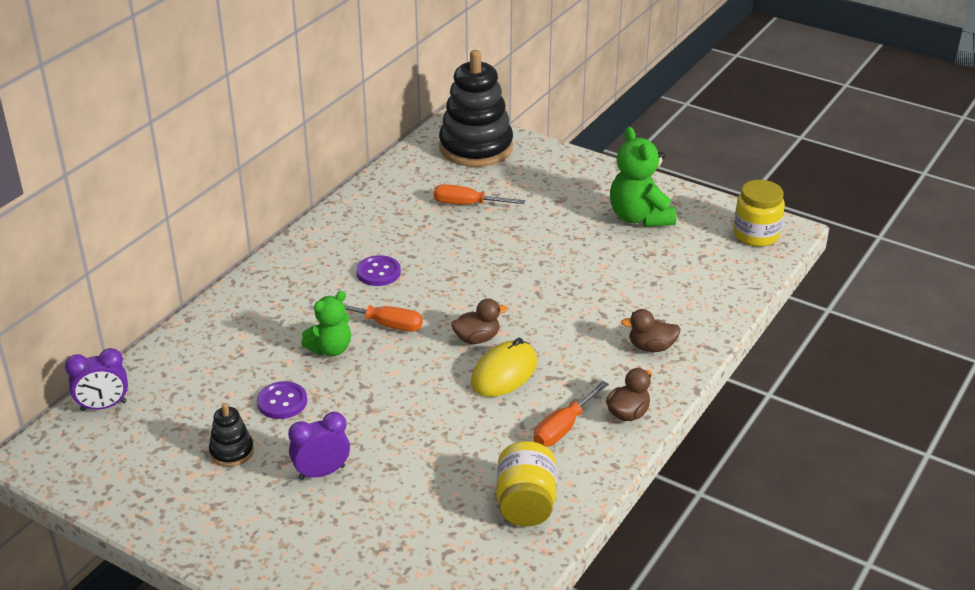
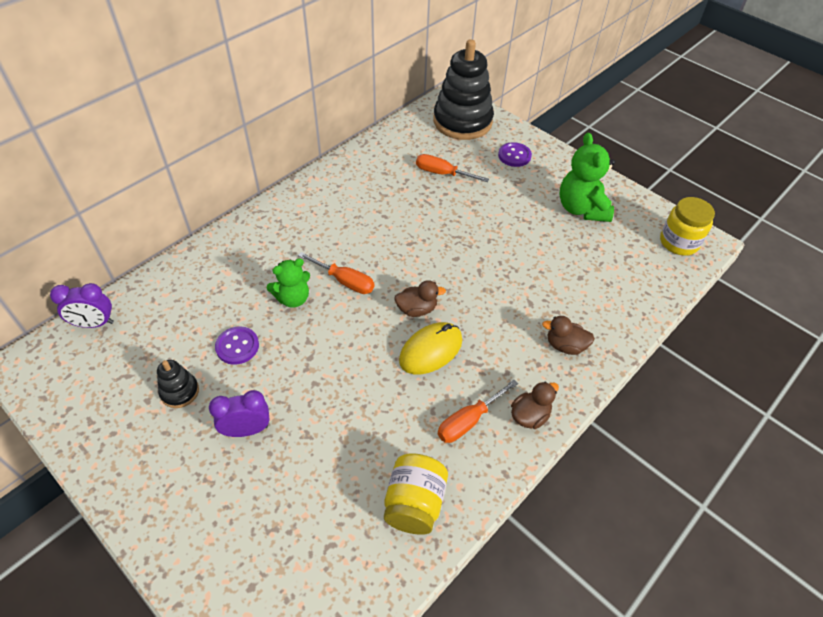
camera: 10 degrees right, 15 degrees up
purple button [356,255,401,286] -> purple button moved to [498,142,532,167]

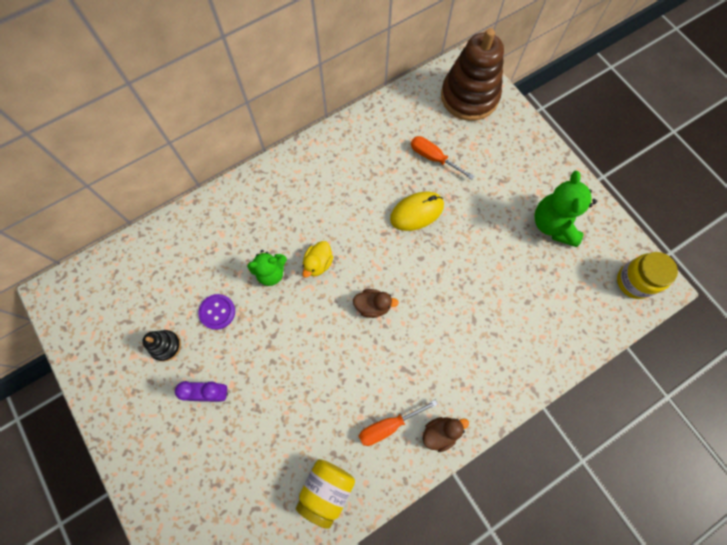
camera: 15 degrees right, 20 degrees up
purple clock [50,283,114,328] -> none
orange screwdriver [298,252,374,294] -> yellow duck [302,241,333,278]
yellow mouse [399,322,462,374] -> yellow mouse moved to [390,192,444,231]
black stacking toy [433,39,494,140] -> brown stacking toy [441,28,504,121]
purple button [498,142,532,167] -> none
brown duck [542,316,595,355] -> none

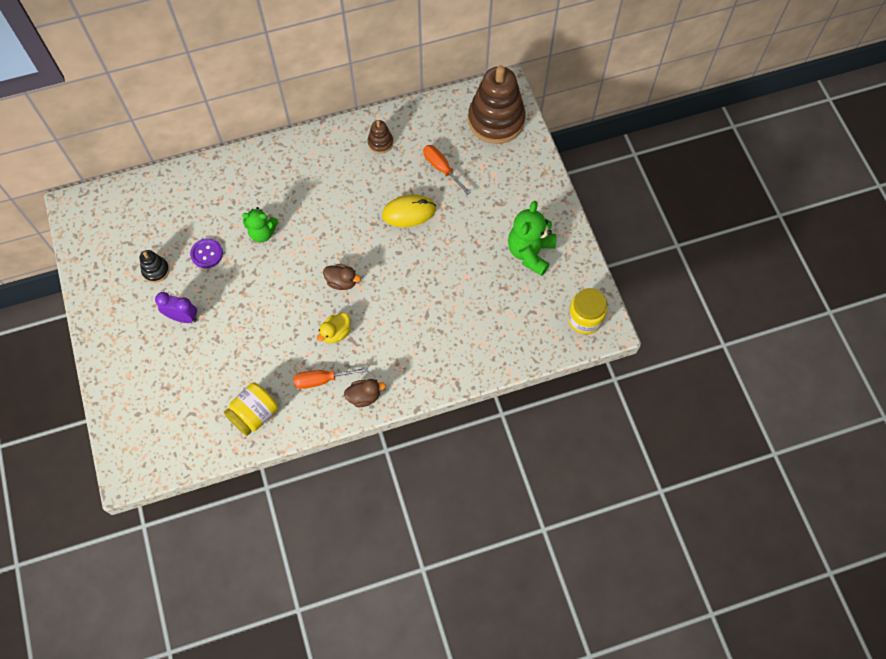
camera: 15 degrees right, 5 degrees down
yellow duck [302,241,333,278] -> yellow duck moved to [317,313,351,344]
none -> brown stacking toy [368,120,393,154]

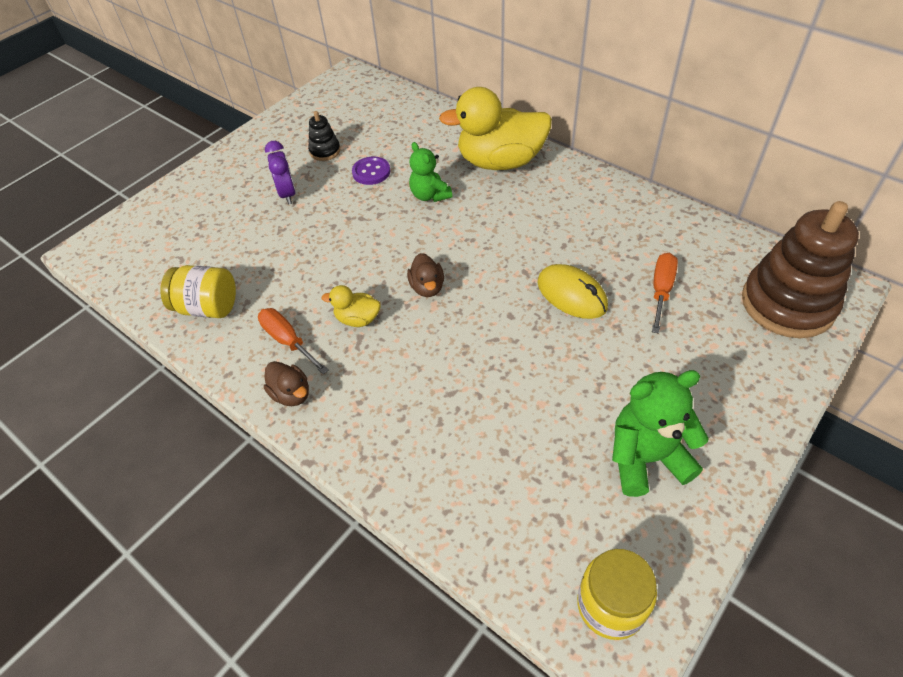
camera: 60 degrees right, 15 degrees down
brown stacking toy [368,120,393,154] -> none
none -> yellow duck [439,87,552,170]

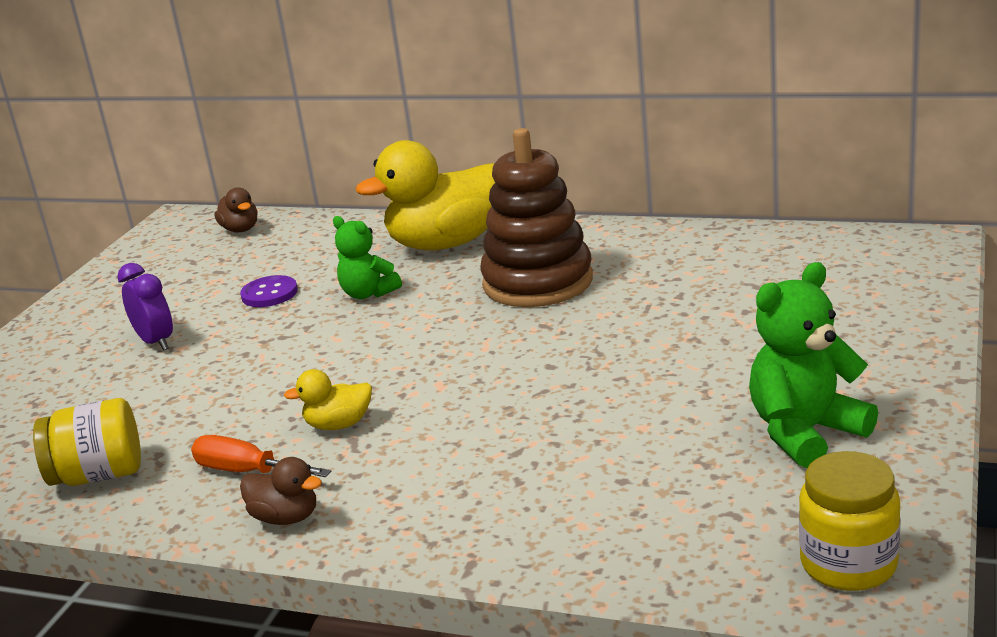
camera: 20 degrees left, 25 degrees down
black stacking toy [308,111,341,161] -> none
brown duck [407,253,444,297] -> brown duck moved to [214,187,257,232]
yellow mouse [537,264,608,319] -> none
orange screwdriver [652,253,678,334] -> none
brown stacking toy [742,201,859,338] -> brown stacking toy moved to [480,128,593,307]

